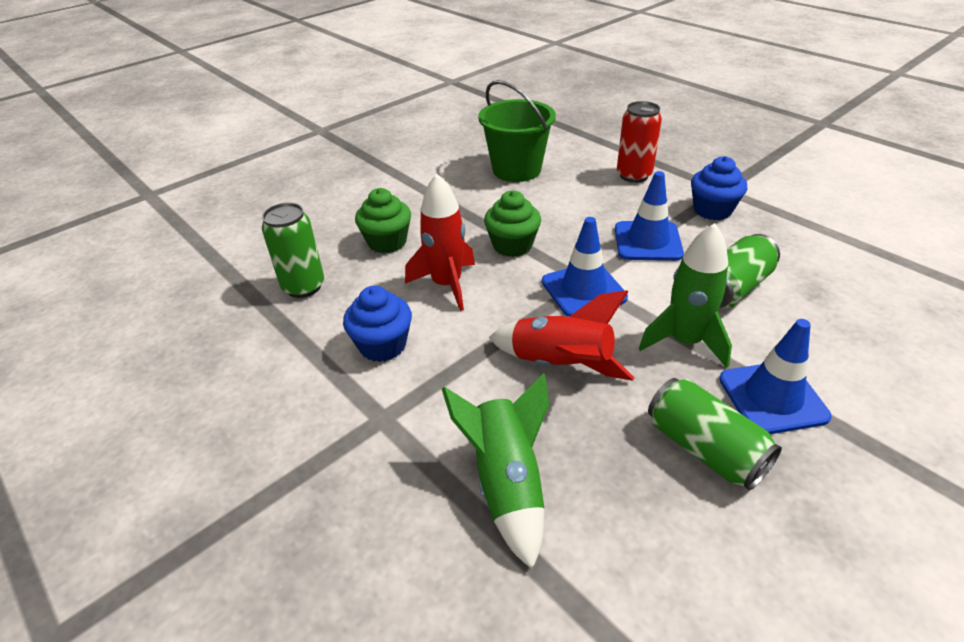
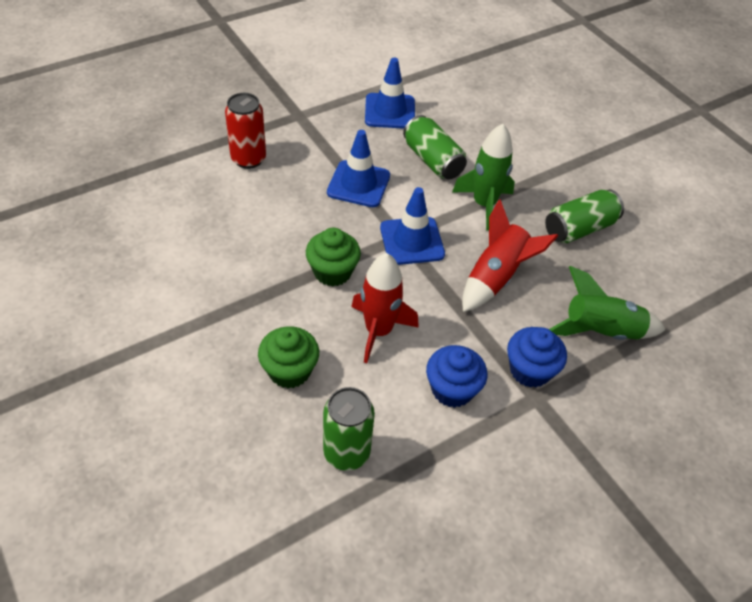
camera: 85 degrees left, 10 degrees up
green bucket [478,80,556,182] -> none
blue cupcake [691,156,747,220] -> blue cupcake moved to [507,327,567,388]
blue traffic cone [719,319,832,434] -> blue traffic cone moved to [365,58,415,129]

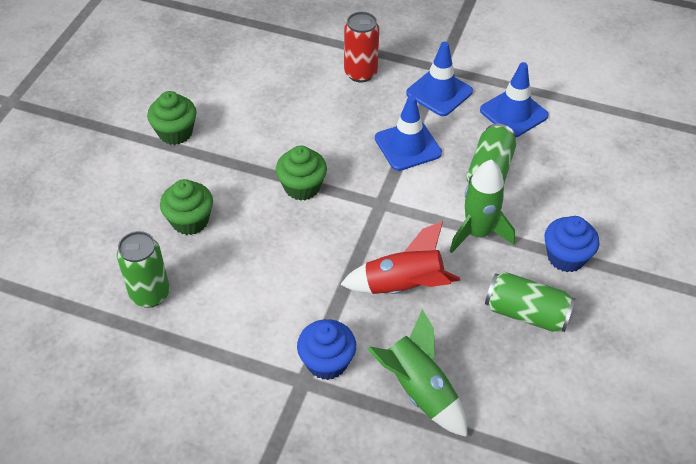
camera: 55 degrees right, 0 degrees up
red rocket [351,253,419,363] -> none
blue traffic cone [380,187,445,265] -> blue traffic cone moved to [406,42,473,116]
blue cupcake [426,345,487,408] -> blue cupcake moved to [544,216,599,272]
none -> green cupcake [147,91,197,145]

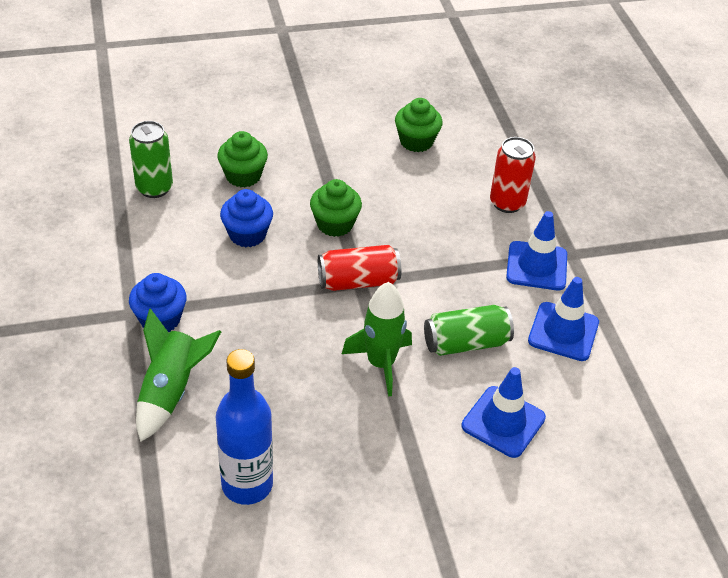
camera: 55 degrees right, 5 degrees down
green cupcake [147,91,197,145] -> green cupcake moved to [395,98,443,152]
red rocket [340,221,460,294] -> none
blue traffic cone [375,95,442,171] -> blue traffic cone moved to [462,367,546,458]
green can [485,272,576,332] -> none
blue cupcake [544,216,599,272] -> blue cupcake moved to [220,189,273,247]
none -> blue bottle [216,349,273,505]
none -> red can [318,245,401,291]

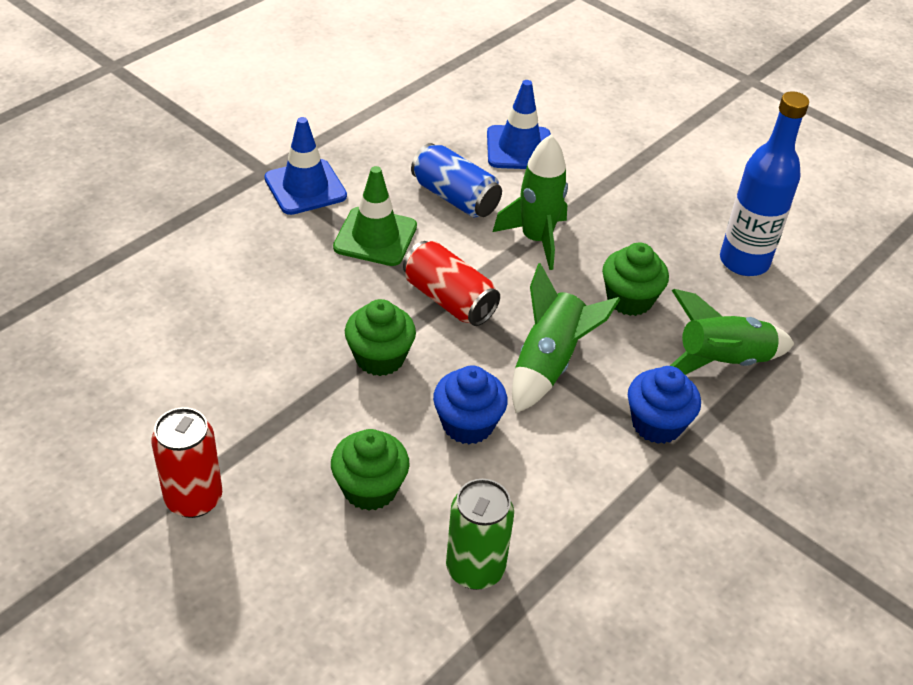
camera: 125 degrees left, 0 degrees up
green cupcake [395,98,443,152] -> green cupcake moved to [602,242,669,316]
green can [424,305,514,356] -> blue can [411,143,502,218]
red can [490,137,536,213] -> red can moved to [151,407,222,518]
blue traffic cone [528,277,599,361] -> none
none -> green traffic cone [333,166,417,266]
none -> green rocket [512,263,620,413]

